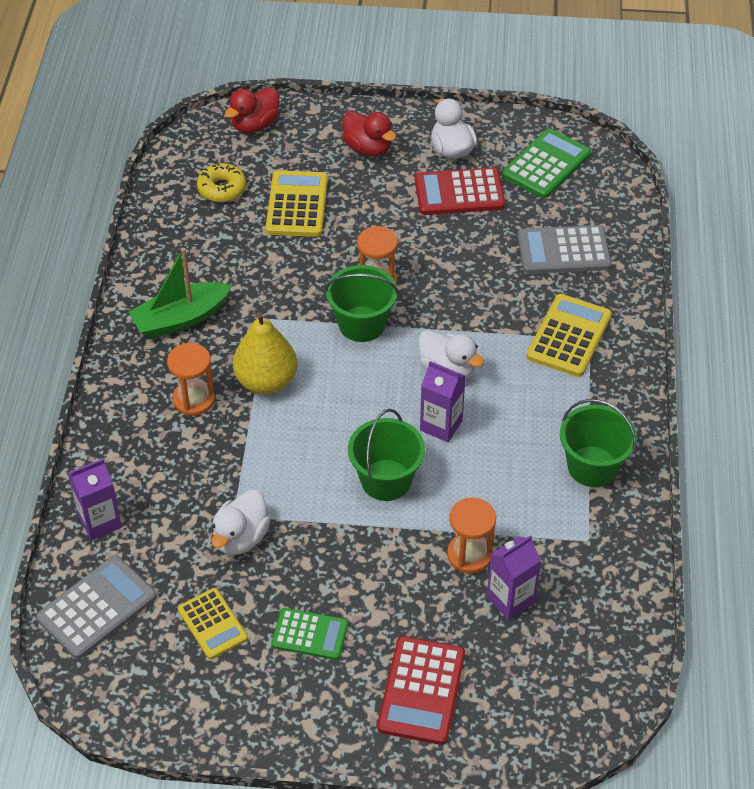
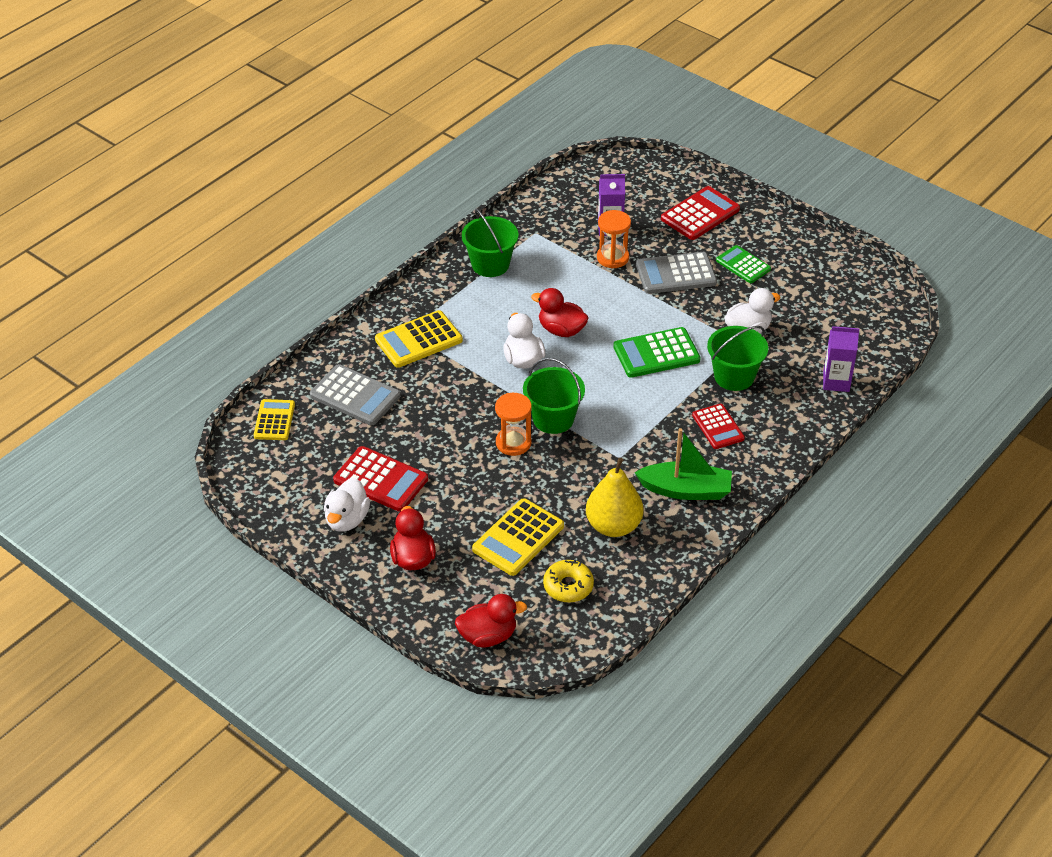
camera: 145 degrees left, 5 degrees down
grey calculator [36,555,157,659] -> grey calculator moved to [636,252,717,294]
orange hourglass [167,343,215,416] -> red calculator [692,404,745,449]
yellow calculator [178,588,248,659] -> yellow calculator moved to [254,399,295,440]
yellow pear [233,312,297,394] -> yellow pear moved to [586,458,643,537]
green bucket [348,409,425,501] -> green bucket moved to [707,326,768,391]
purple carton [420,361,466,442] -> red duck [531,288,589,337]
green calculator [502,128,591,198] -> green calculator moved to [613,327,701,378]

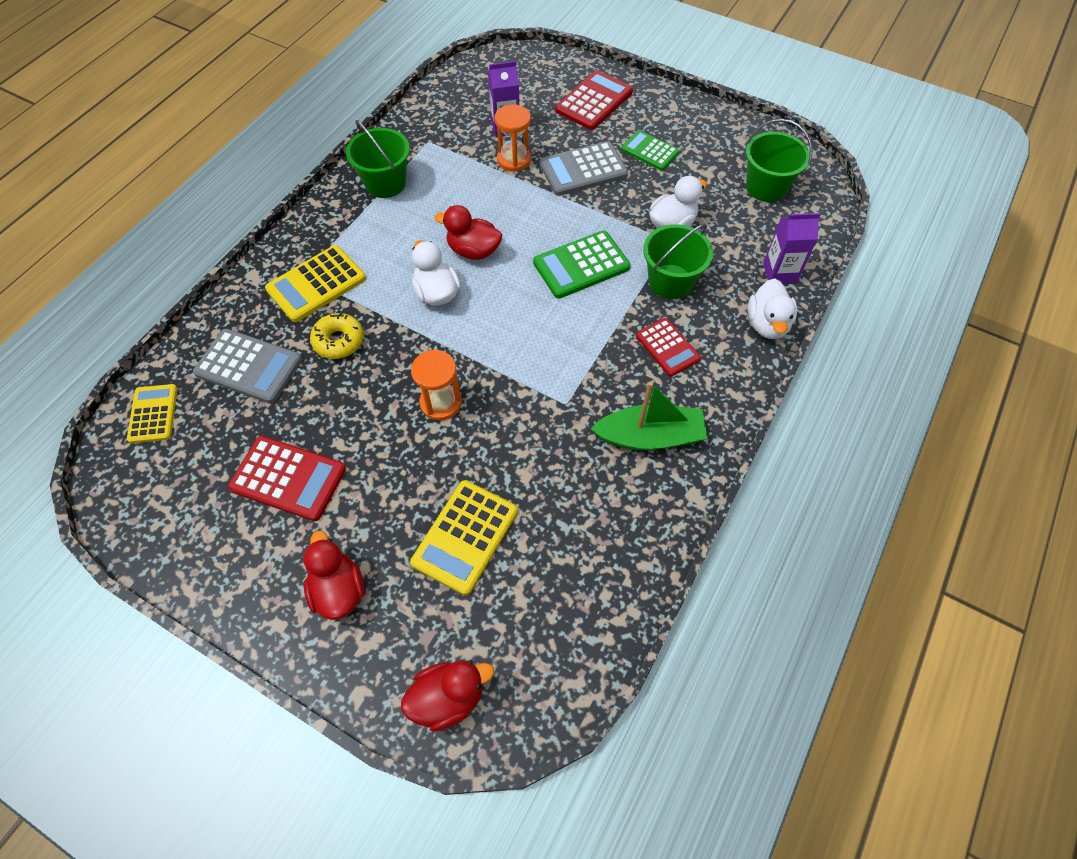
camera: 10 degrees left, 15 degrees up
white duck [324,478,370,532] -> white duck moved to [748,278,797,339]
green bucket [523,358,585,434] -> green bucket moved to [746,119,812,202]
yellow donut [543,560,594,603] -> yellow donut moved to [310,312,364,359]
yellow pear [586,458,643,537] -> none

